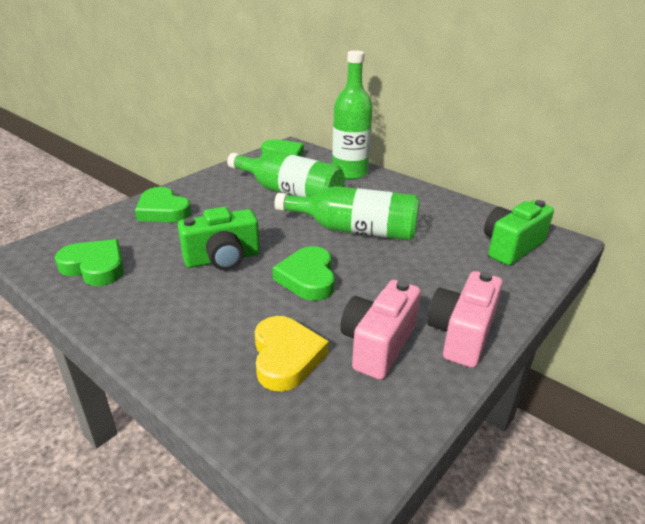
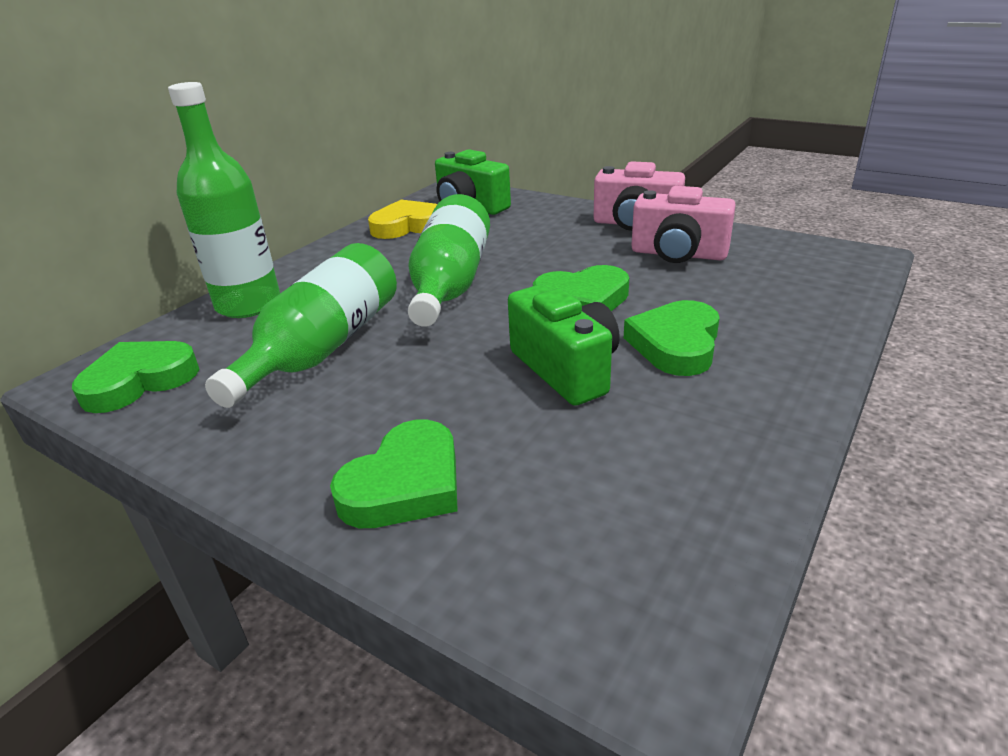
camera: 95 degrees left, 0 degrees up
green heart [55,239,124,286] -> green heart moved to [624,300,720,376]
yellow heart [255,316,329,391] -> yellow heart moved to [368,200,437,239]

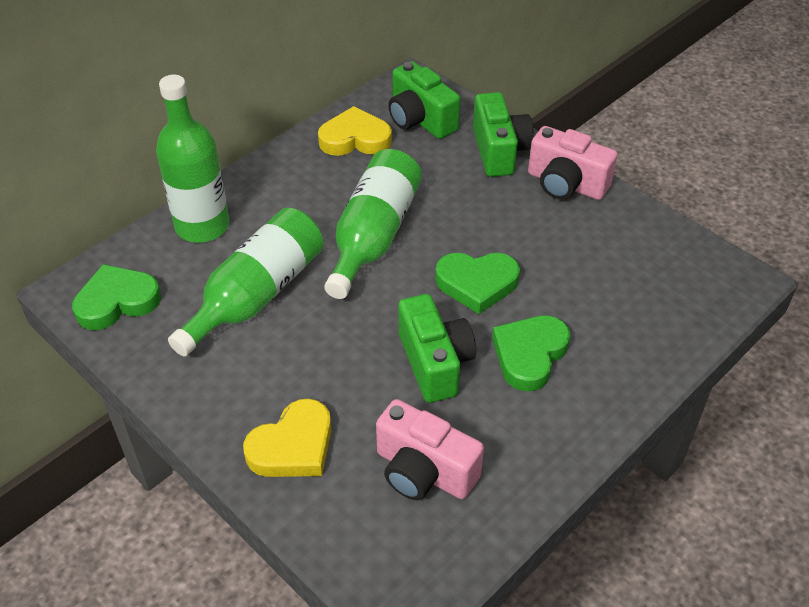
camera: 10 degrees right, 15 degrees up
green heart [330,420,458,528] -> yellow heart [243,399,332,477]
pink camera [631,186,736,263] -> pink camera moved to [376,399,484,500]
none -> green camera [473,92,534,177]

